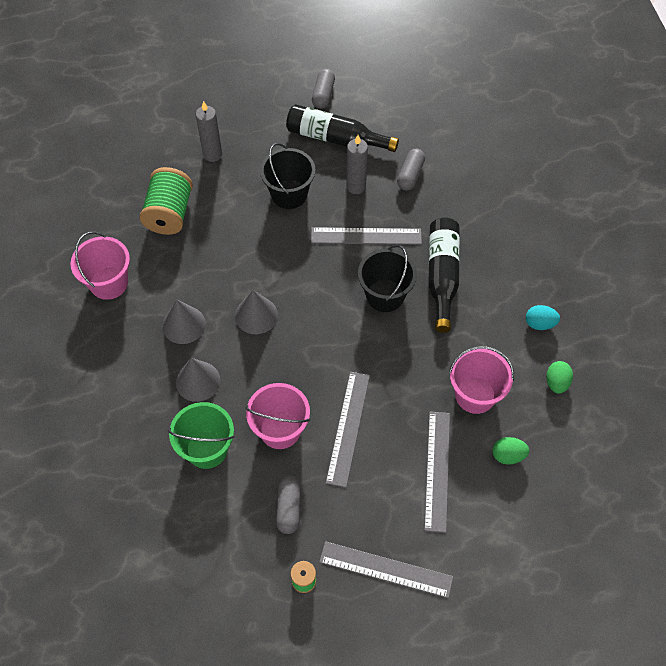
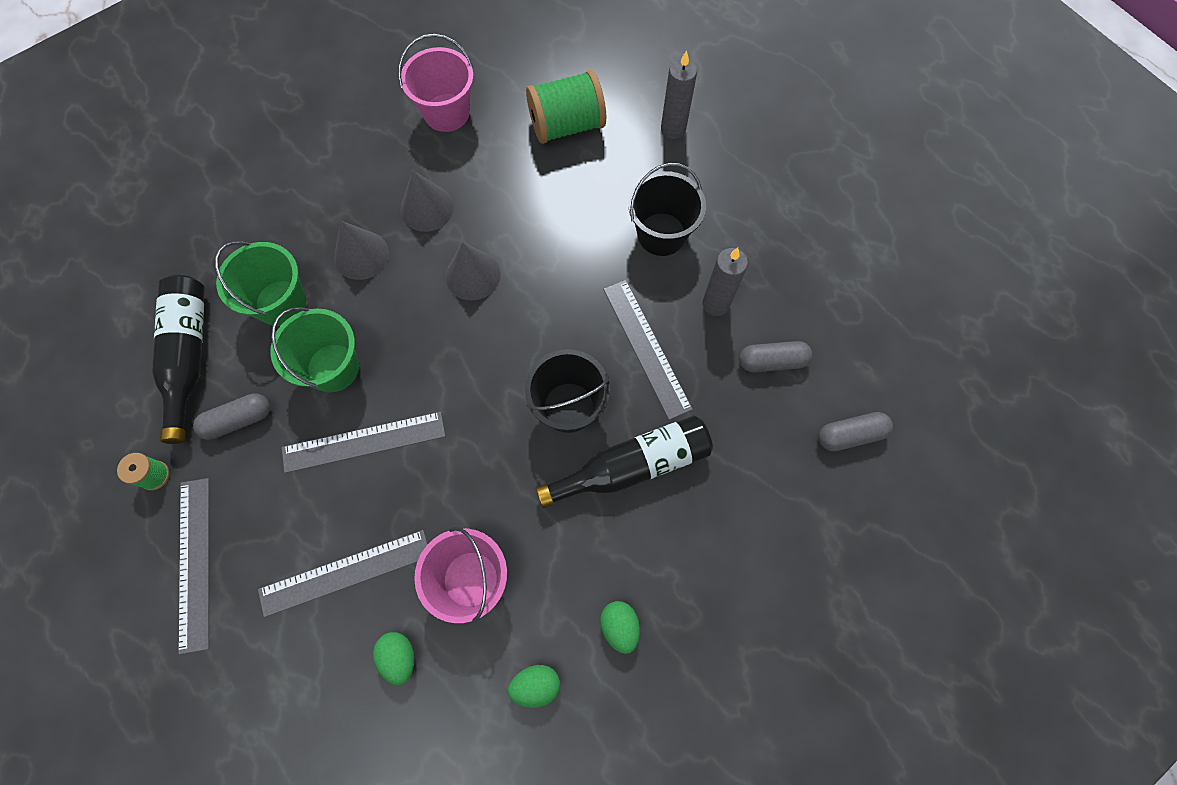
camera: 65 degrees right, 10 degrees up
pink bucket [245,383,310,449] -> green bucket [270,307,359,392]
black bottle [286,104,399,152] -> black bottle moved to [152,275,205,444]
grey capsule [312,69,335,109] -> grey capsule moved to [819,412,893,452]
turquoise egg [526,305,560,330] -> green egg [600,601,640,654]

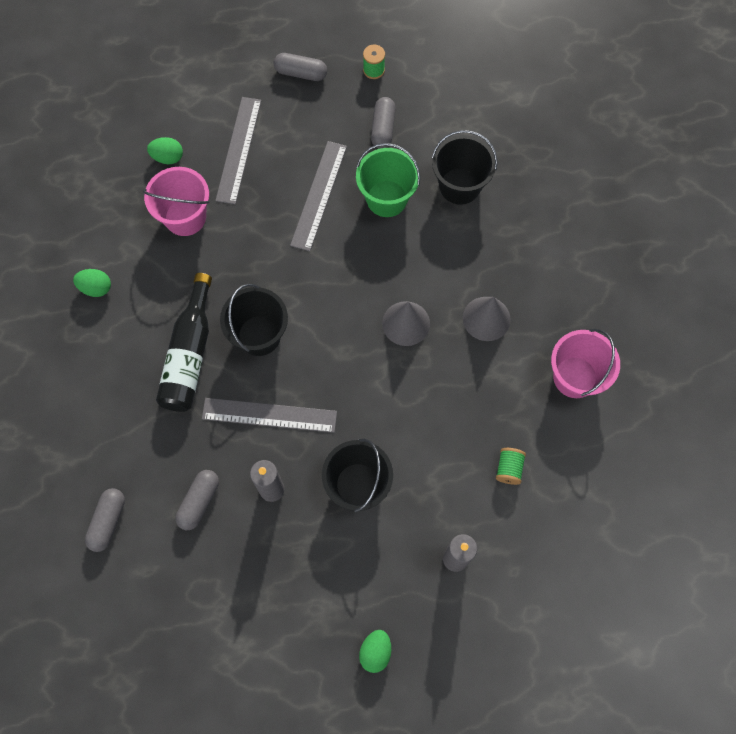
camera: 120 degrees right, 0 degrees up
black bottle [152,275,205,444] -> none
grey ruler [178,478,209,654] -> grey capsule [273,53,327,81]
green bucket [215,241,306,326] -> black bucket [432,130,498,205]
grey cone [334,221,389,280] -> none
green egg [508,665,560,708] -> green egg moved to [359,630,391,673]
green spool [526,70,606,144] -> green spool [496,448,526,485], size x0.48

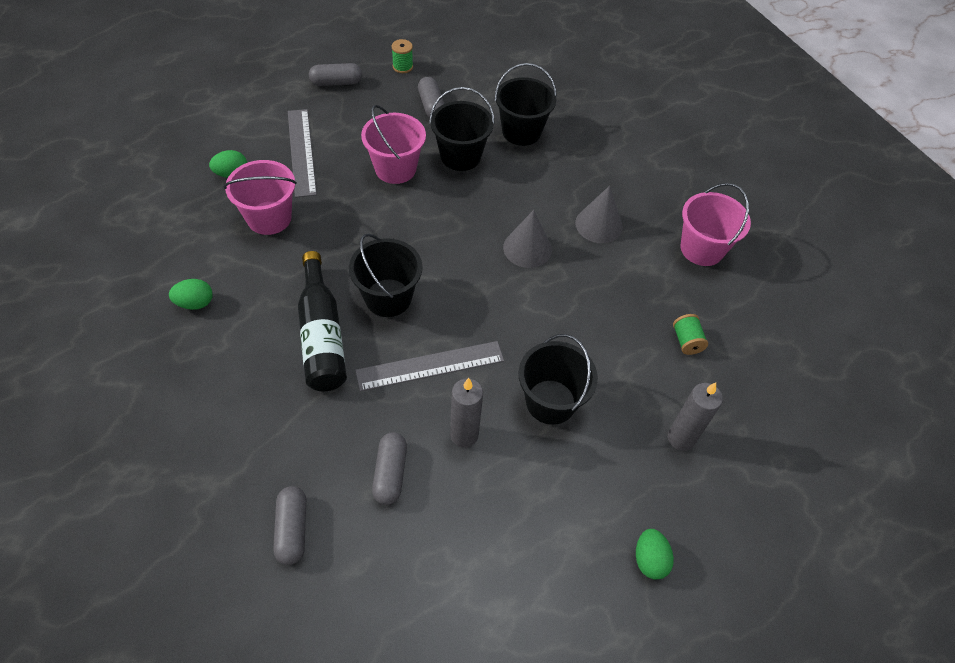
camera: 25 degrees left, 15 degrees down
grey ruler [290,141,347,251] -> pink bucket [361,105,426,184]
green bucket [356,143,420,217] -> black bucket [429,87,495,171]

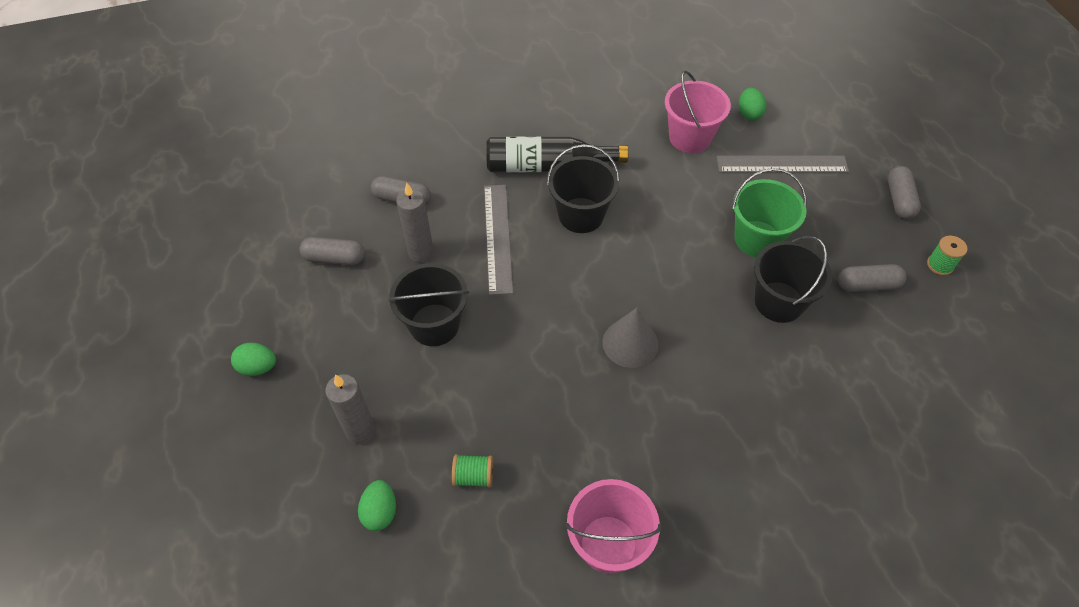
camera: 105 degrees right, 0 degrees up
green egg [169,279,213,310] -> green egg moved to [358,480,396,531]
grey capsule [273,486,306,565] -> grey capsule moved to [300,237,365,265]
pink bucket [361,105,426,184] -> green bucket [732,168,807,257]
black bucket [495,63,557,146] -> none
grey cone [575,186,623,243] -> none

